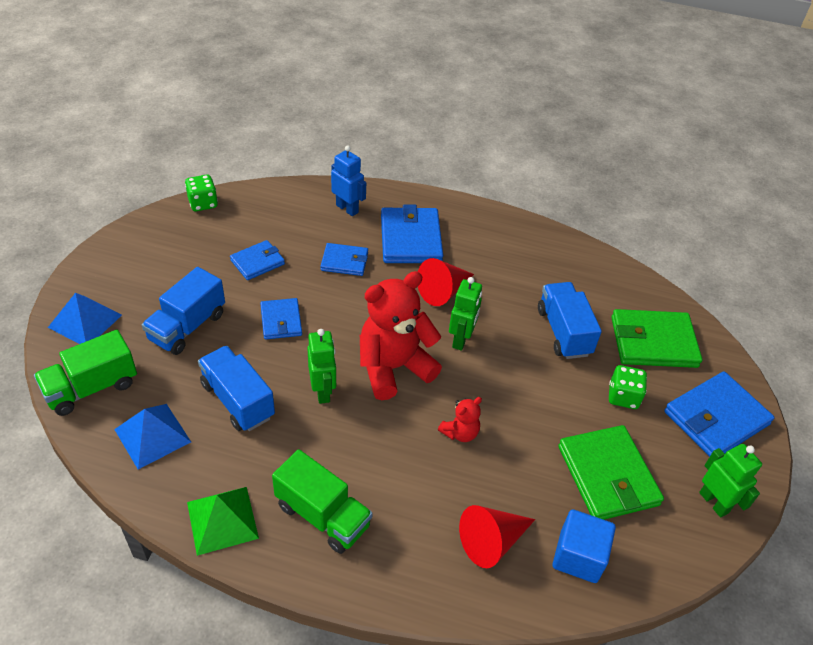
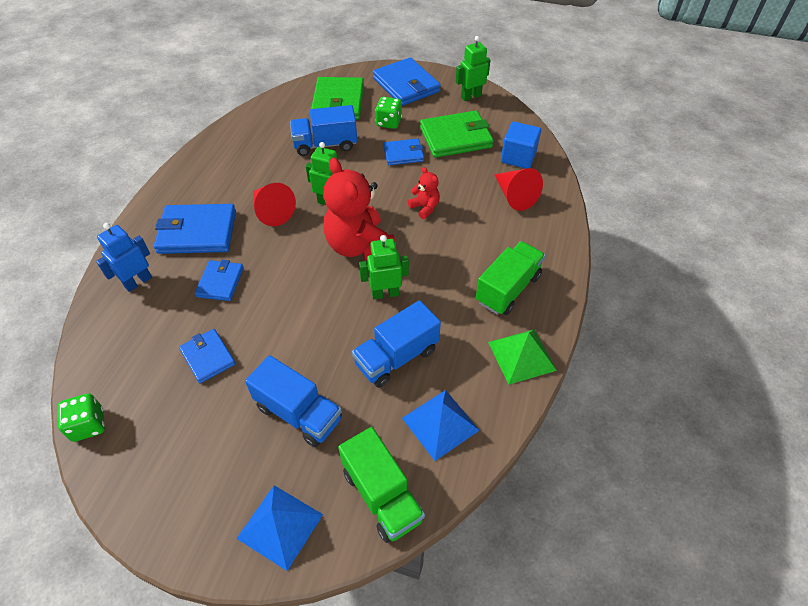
camera: 85 degrees left, 5 degrees up
blue wallet [260,298,302,339] -> blue wallet moved to [383,139,424,165]

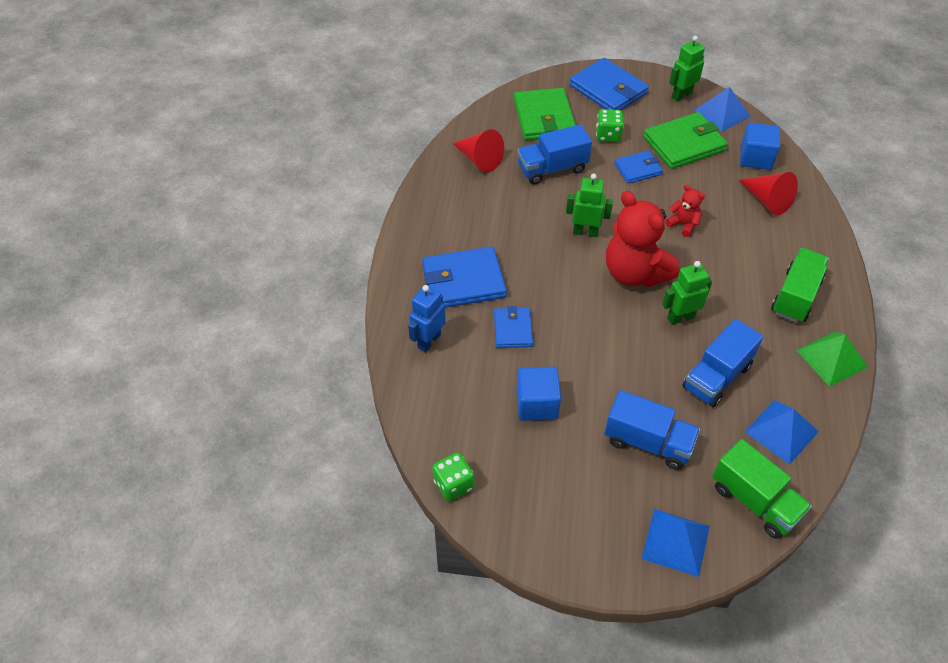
camera: 10 degrees left, 0 degrees up
blue wallet [179,329,235,383] -> blue cube [516,367,561,421]
red cone [253,183,296,226] -> red cone moved to [453,129,504,173]
none -> blue pyramid [694,87,750,132]

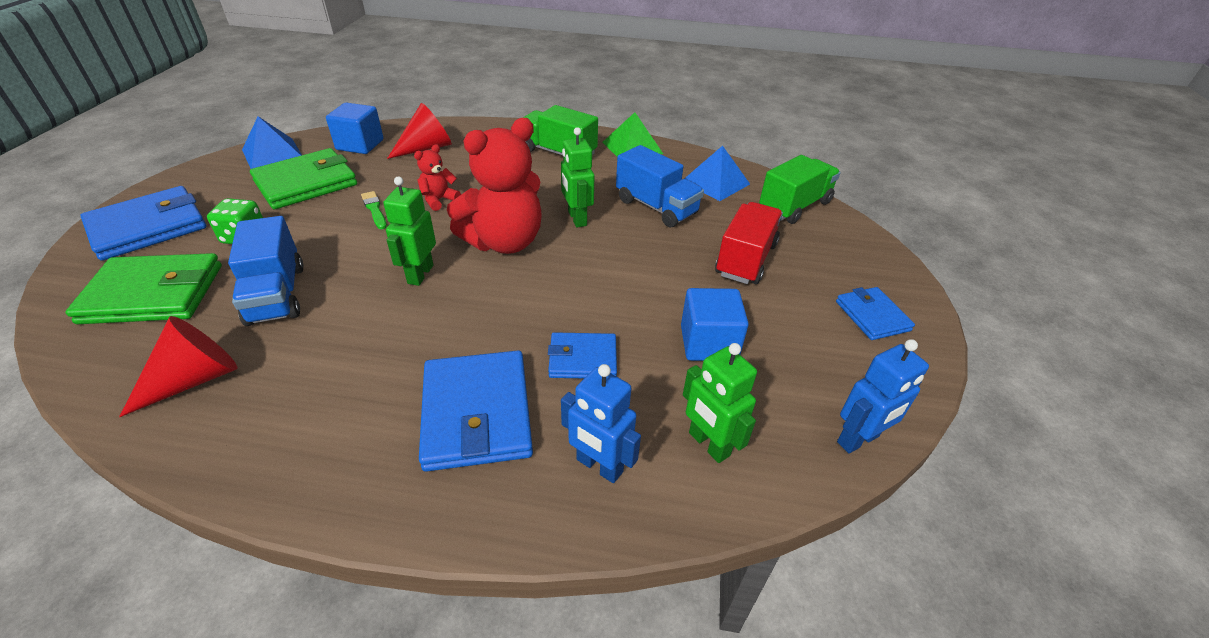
camera: 90 degrees left, 10 degrees down
green dice [432,452,474,501] -> blue robot [837,339,929,453]
blue truck [605,390,700,470] -> red truck [715,202,783,284]
blue wallet [614,151,663,184] -> blue wallet moved to [836,287,915,340]
blue pyramid [642,509,710,577] -> none
green wallet [643,112,728,169] -> green wallet turned 75 degrees clockwise [250,148,357,209]
green robot [669,36,705,101] -> green robot moved to [683,343,757,463]
none -> green brush [361,191,387,229]

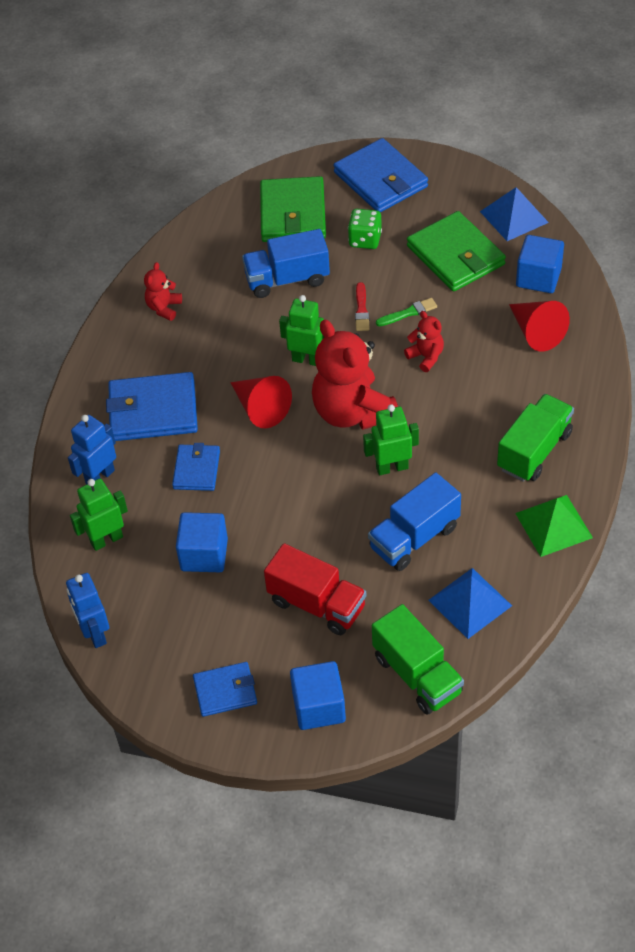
camera: 100 degrees right, 10 degrees up
red cone [119,316,238,417] -> red cone moved to [230,376,292,428]
none -> red teddy bear [144,262,182,321]
none -> blue cube [290,661,346,730]
none -> red brush [355,282,370,331]

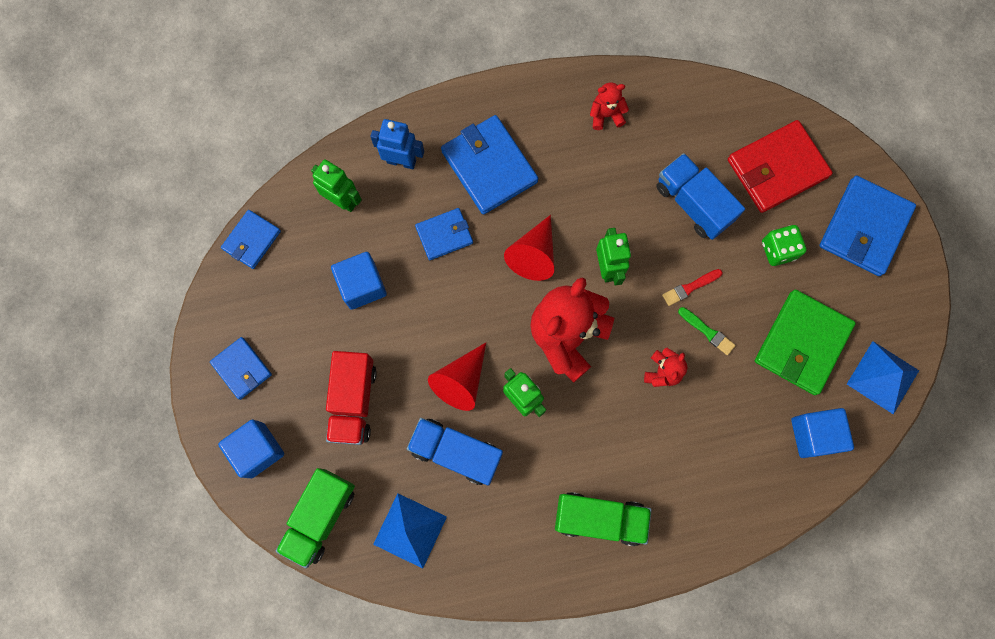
camera: 60 degrees right, 25 degrees up
blue robot [66,573,109,648] -> blue wallet [221,210,281,269]
green wallet [260,176,326,242] -> red wallet [728,120,833,213]
red cone [509,301,570,351] -> red cone moved to [428,343,486,411]
green pyramid [515,495,593,557] -> none

